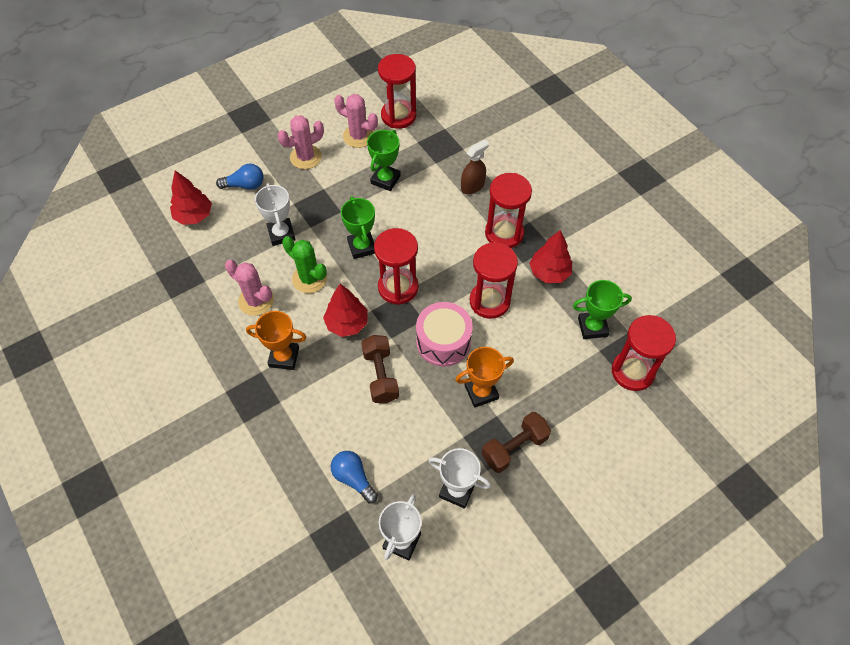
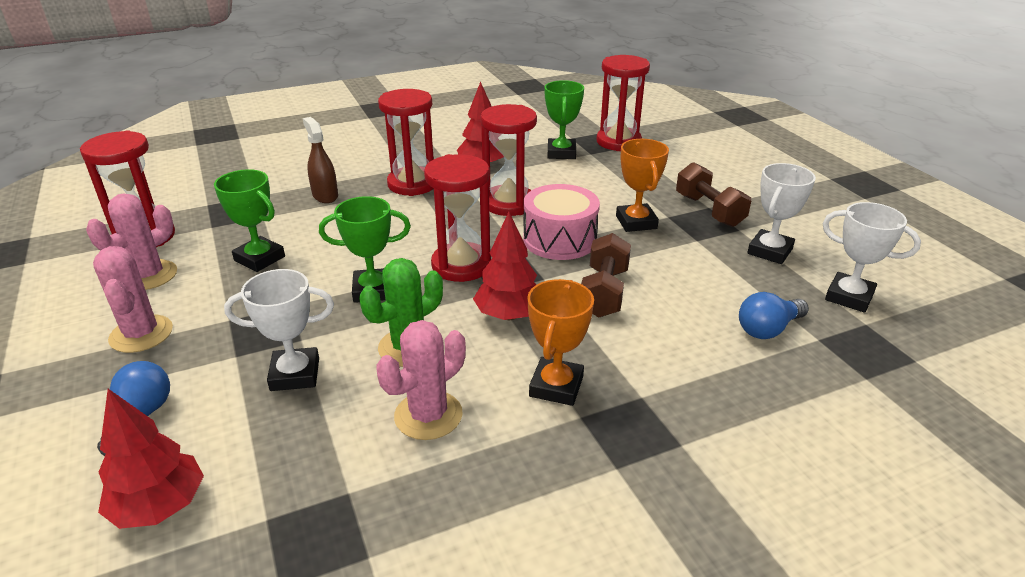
camera: 80 degrees left, 25 degrees down
brown dumbbell [361,335,399,403] -> brown dumbbell turned 75 degrees counterclockwise [581,233,631,318]

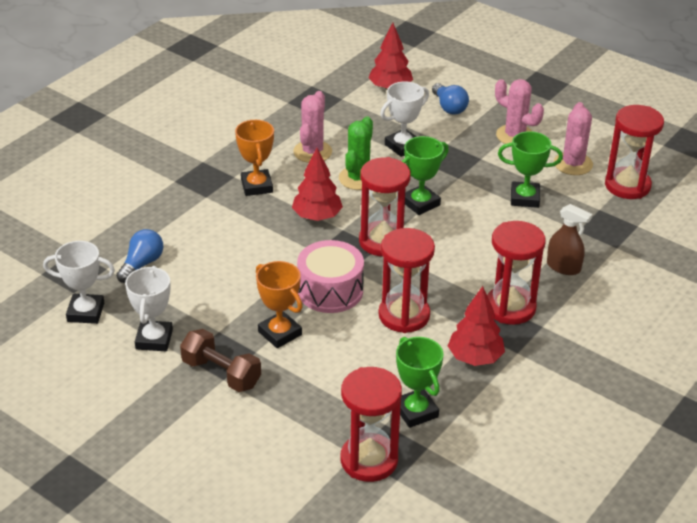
camera: 150 degrees right, 5 degrees up
brown dumbbell [581,233,631,318] -> none

